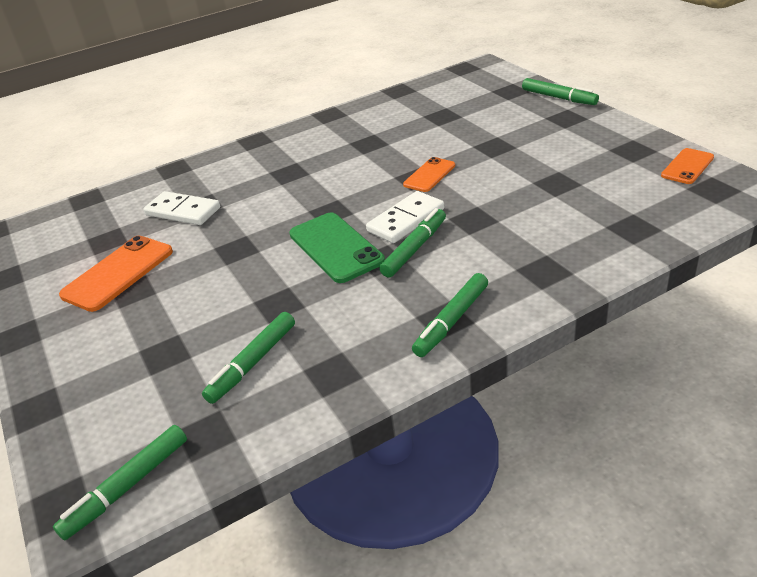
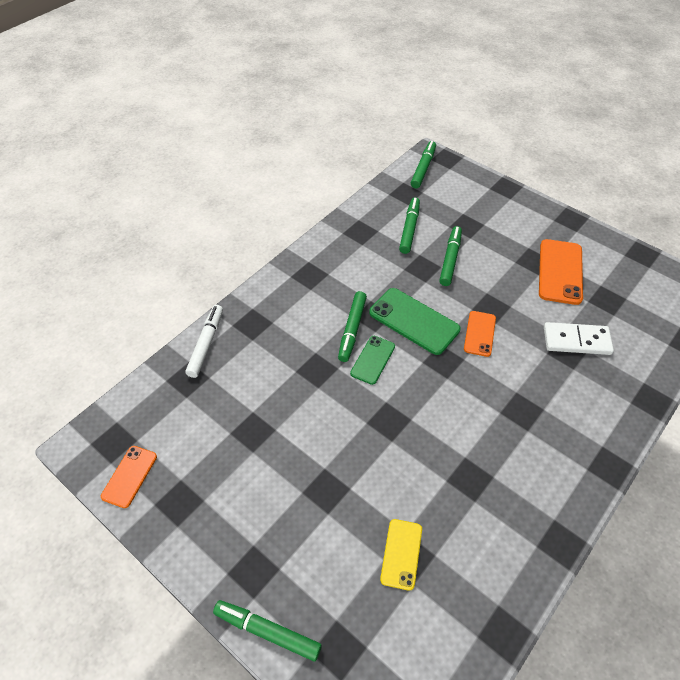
camera: 155 degrees right, 15 degrees up
white domino [366,191,444,243] -> green phone [350,336,395,385]
orange phone [403,157,455,192] -> orange phone moved to [464,311,496,357]
green marker [412,273,488,357] -> green marker moved to [439,226,462,286]
none -> white marker [185,305,223,378]
none -> yellow phone [380,519,422,591]

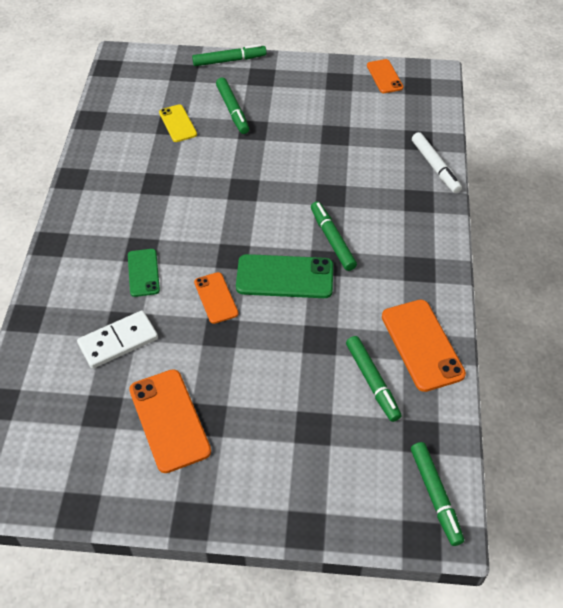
camera: 145 degrees right, 0 degrees up
green phone [350,336,395,385] -> green phone moved to [128,249,160,297]
green marker [439,226,462,286] -> green marker moved to [216,78,249,134]
none -> orange phone [382,300,466,392]

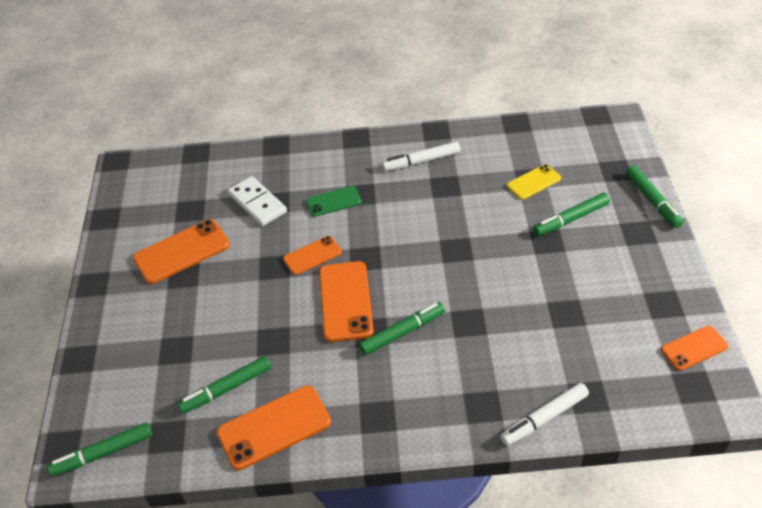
camera: 85 degrees right, 5 degrees down
green phone [236,254,333,298] -> orange phone [319,261,374,342]
none -> white marker [382,141,461,171]

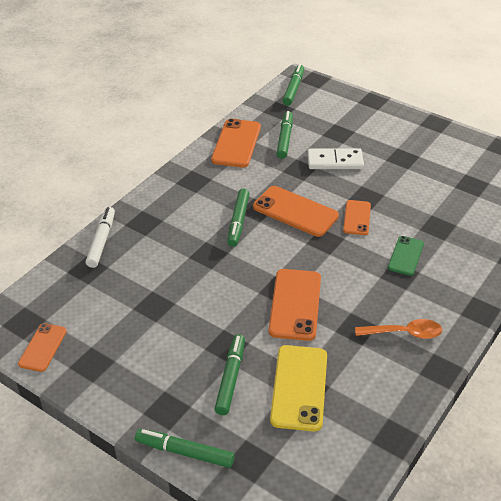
camera: 125 degrees right, 5 degrees down
orange phone [133,219,230,284] -> orange phone moved to [269,269,321,341]
white domino [228,176,287,226] -> white domino moved to [307,148,364,169]
white marker [382,141,461,171] -> orange spoon [355,319,442,339]
yellow phone [507,164,561,200] -> yellow phone [270,345,327,431], size x1.66

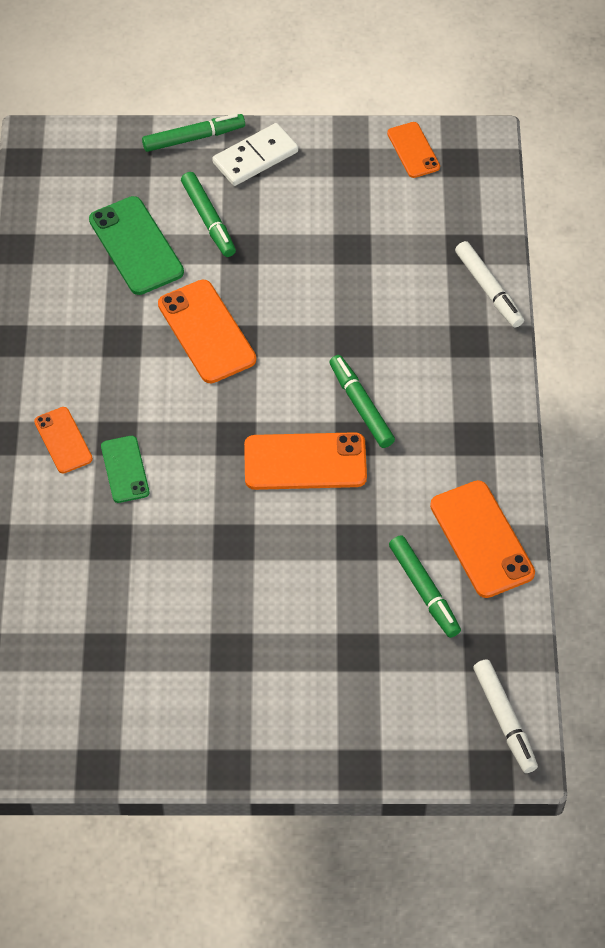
camera: 145 degrees right, 15 degrees up
yellow phone [270,345,327,431] -> green phone [89,196,184,295]
green marker [283,64,304,105] -> white marker [473,659,538,773]
white domino [307,148,364,169] -> white domino moved to [212,123,298,186]
orange phone [343,200,371,235] -> orange phone moved to [34,407,93,474]
orange spoon [355,319,442,339] -> none

